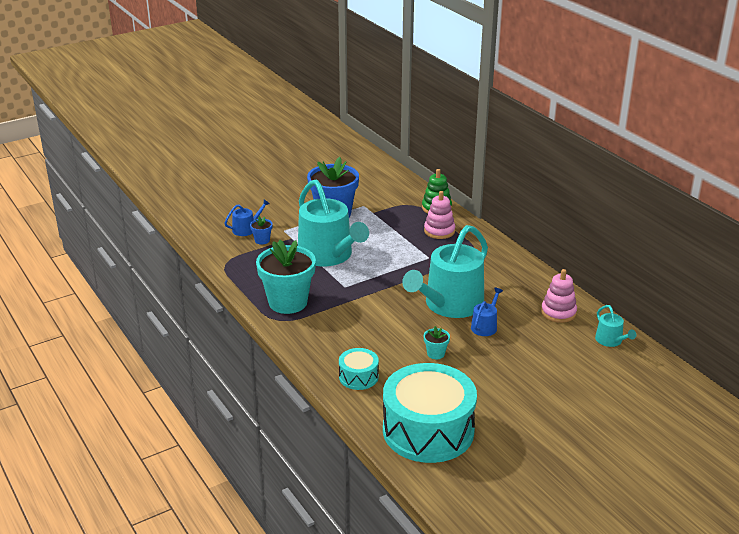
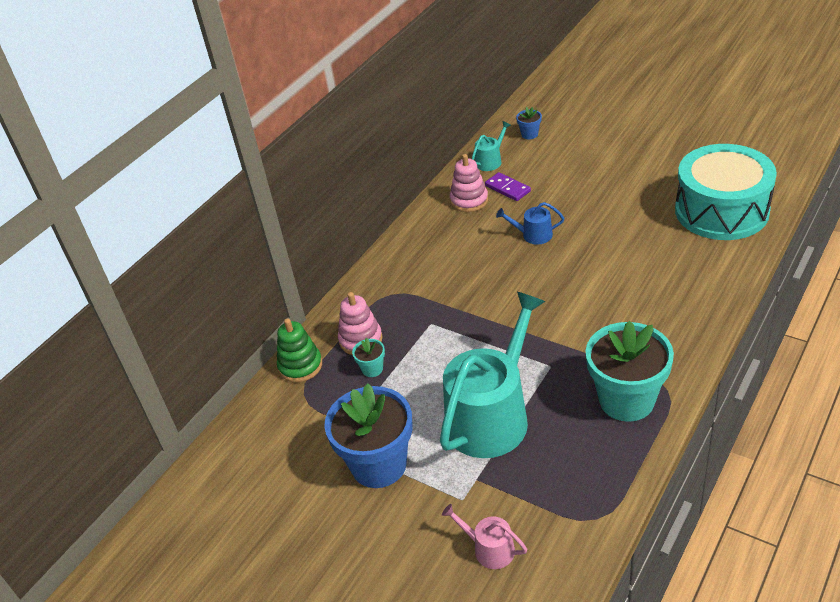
camera: 110 degrees left, 10 degrees up
blue watering can [224,199,270,236] -> pink watering can [442,504,527,569]
blue flower pot [250,216,272,245] -> blue flower pot moved to [516,107,542,139]
turquoise drum [339,348,379,390] -> none
turquoise watering can [402,225,488,318] -> none
turquoise flower pot [424,326,450,359] -> turquoise flower pot moved to [352,338,385,377]
none -> purple domino [485,172,531,201]

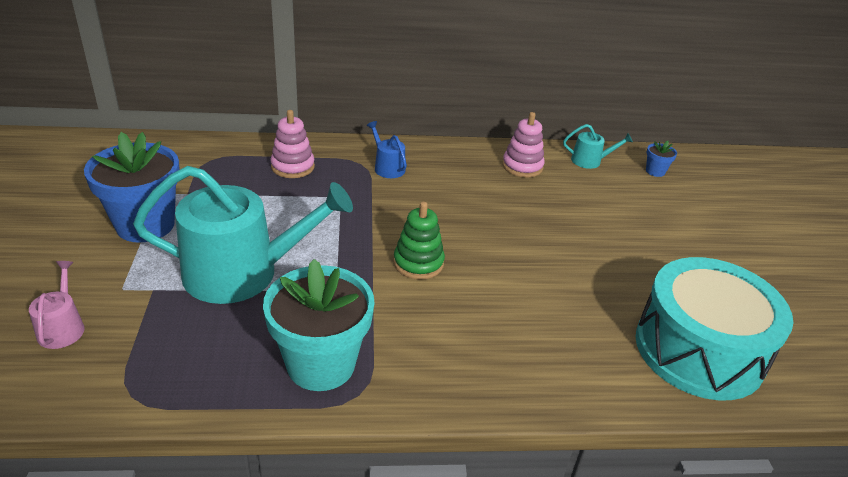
camera: 45 degrees right, 5 degrees down
green stacking toy [277,318,322,382] -> green stacking toy moved to [393,202,445,280]
turquoise flower pot [352,338,385,377] -> none
purple domino [485,172,531,201] -> none
blue watering can [496,202,564,245] -> blue watering can moved to [367,121,407,178]

